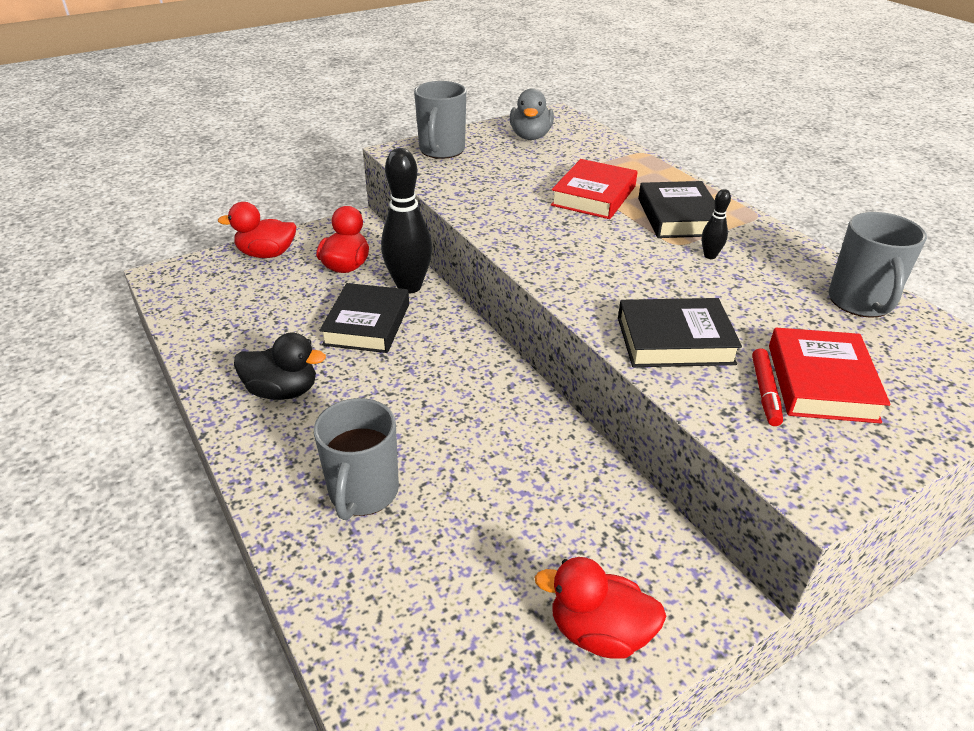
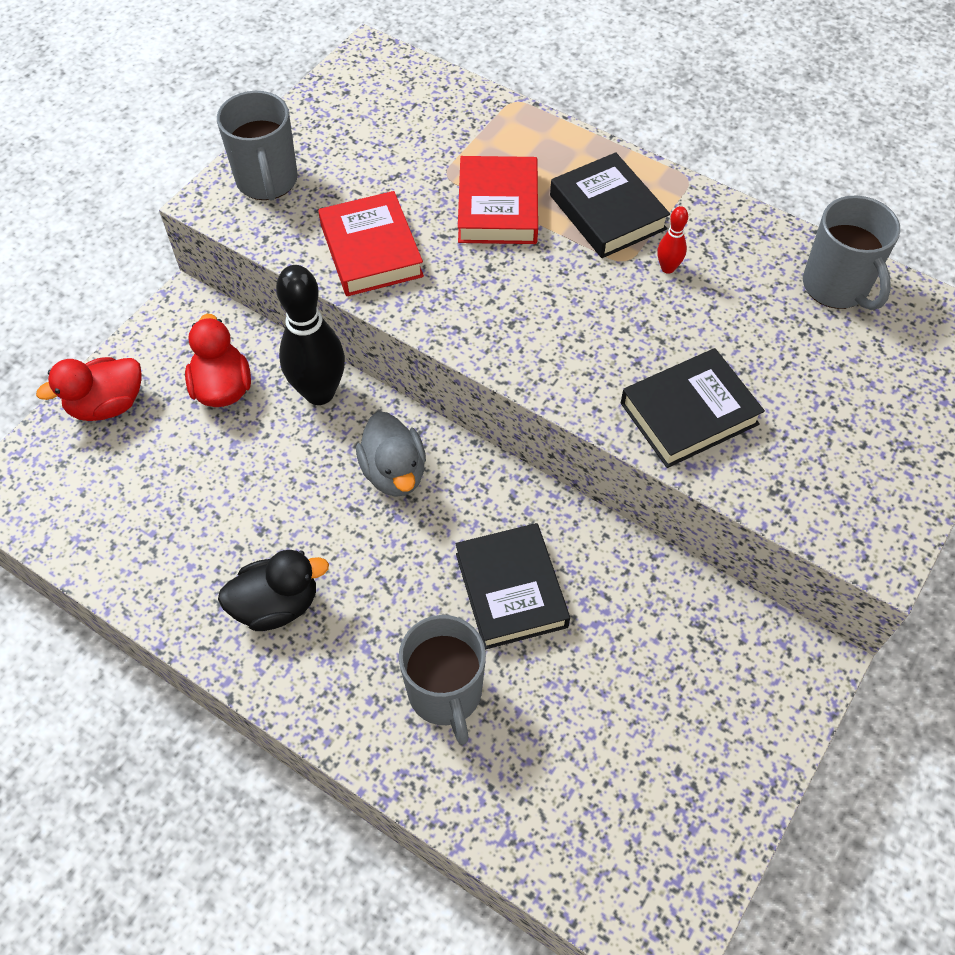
camera: 25 degrees left, 20 degrees up
black book [319,283,409,353] -> black book moved to [456,523,570,650]
grey duck [510,88,554,140] -> grey duck moved to [356,412,426,497]
red duck [535,557,667,659] -> none
black bowling pin [702,189,731,259] -> red bowling pin [657,206,688,274]
red marker [752,348,783,426] -> none
red book [769,328,891,423] -> red book moved to [318,191,424,296]

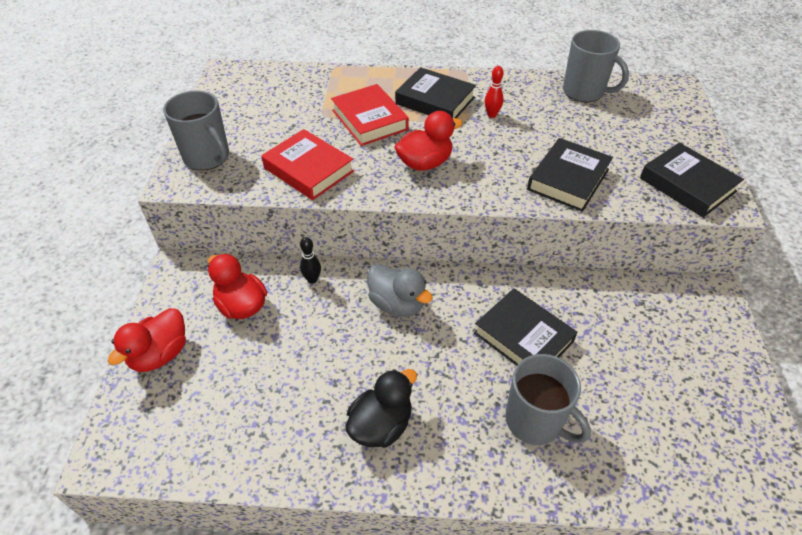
camera: 30 degrees left, 10 degrees down
black bowling pin [276,265,345,405] -> black bowling pin [300,237,321,284], size x0.44
none -> red duck [395,111,463,171]
none -> black book [640,142,744,218]

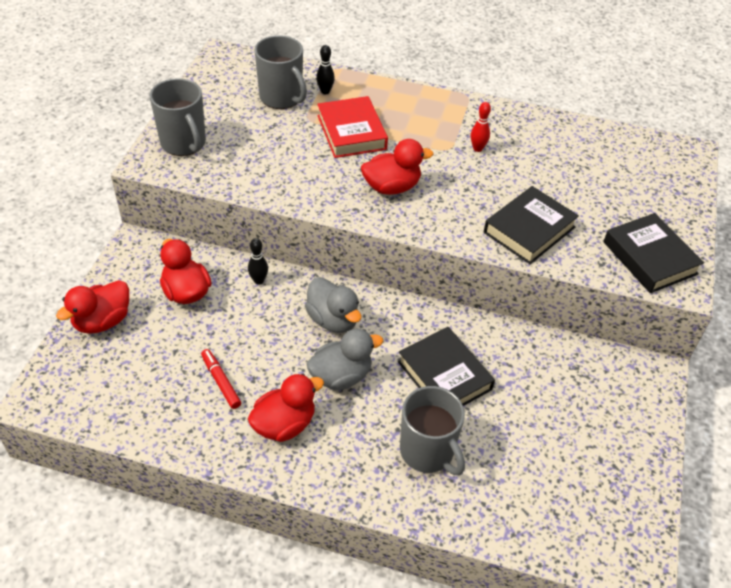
camera: 10 degrees right, 0 degrees up
red book [261,129,354,200] -> none
black duck [346,369,417,448] -> red duck [248,374,324,442]
black book [395,67,476,118] -> none
grey mug [563,30,629,102] -> grey mug moved to [254,35,307,109]
none -> red marker [201,349,241,409]
none -> grey duck [307,329,383,390]
none -> black bowling pin [316,45,335,94]

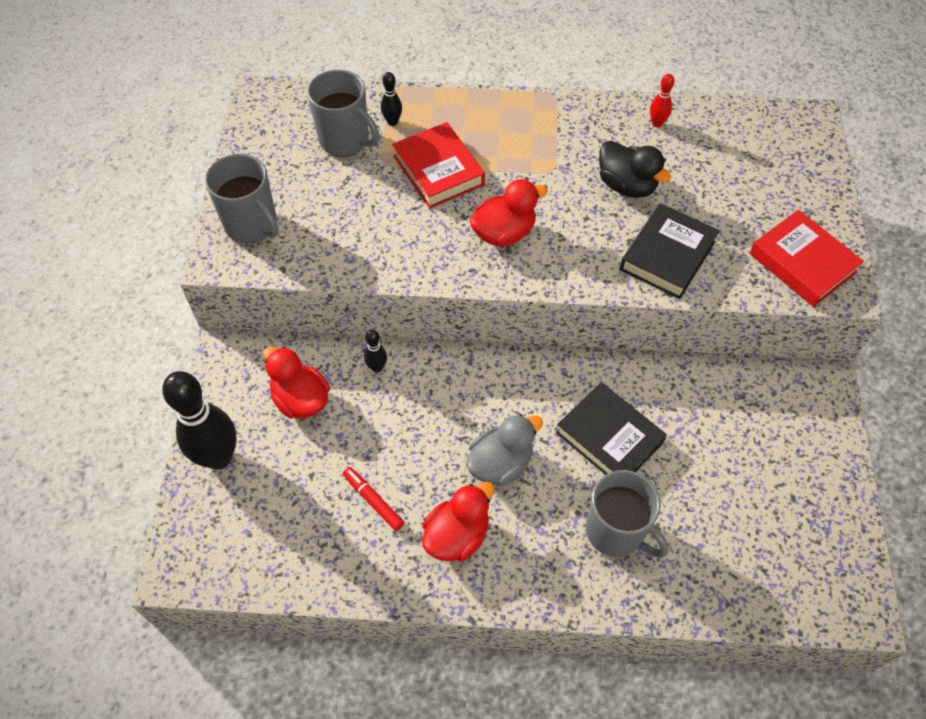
camera: 10 degrees left, 10 degrees up
red duck [56,280,129,334] -> black bowling pin [162,371,237,470]
grey duck [305,277,361,333] -> none
red bowling pin [471,102,491,152] -> red bowling pin moved to [650,74,674,127]
black book [603,213,704,293] -> red book [749,210,864,307]
none -> black duck [599,141,671,198]

